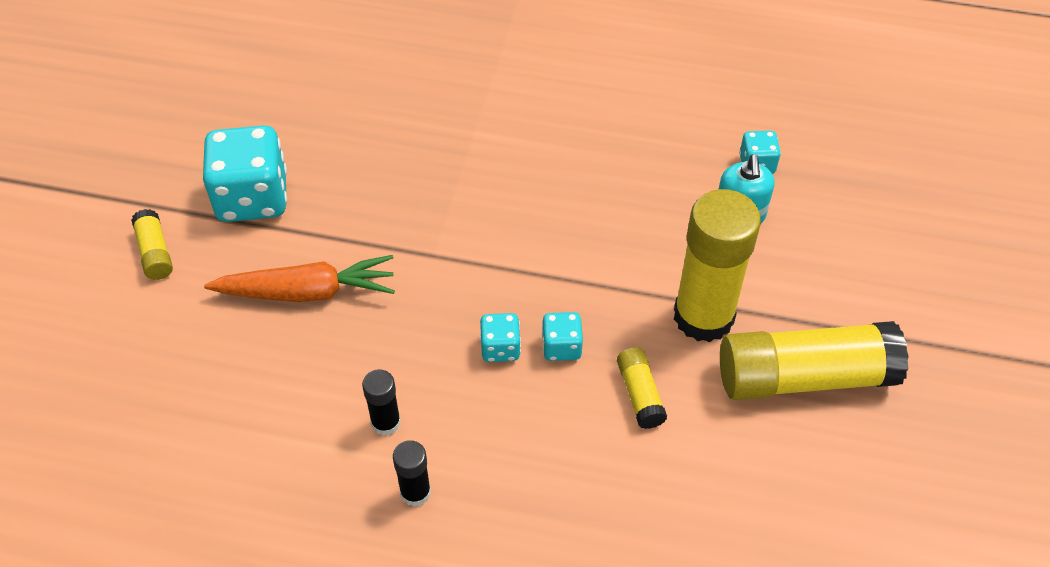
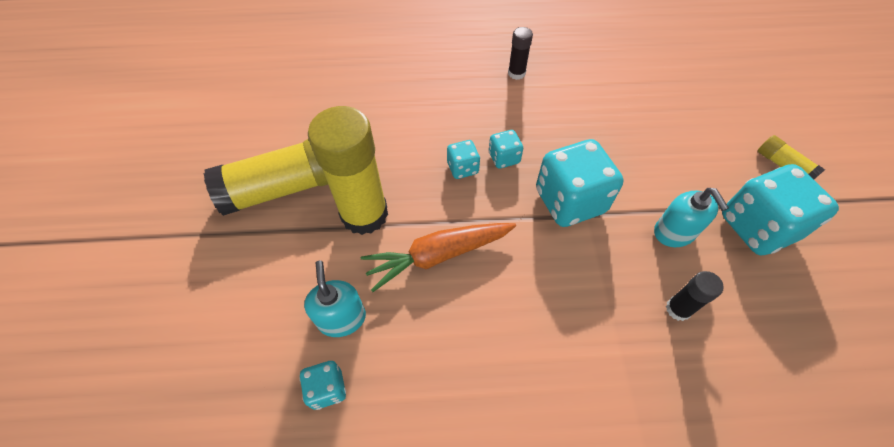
camera: 165 degrees right, 5 degrees up
orange carrot [204,255,395,302] -> orange carrot moved to [361,223,516,292]
black glue stick [362,369,401,436] -> black glue stick moved to [666,271,724,321]
yellow glue stick [617,347,667,429] -> none
none -> turquoise dice [536,139,624,227]
none -> turquoise soap dispenser [654,188,729,247]

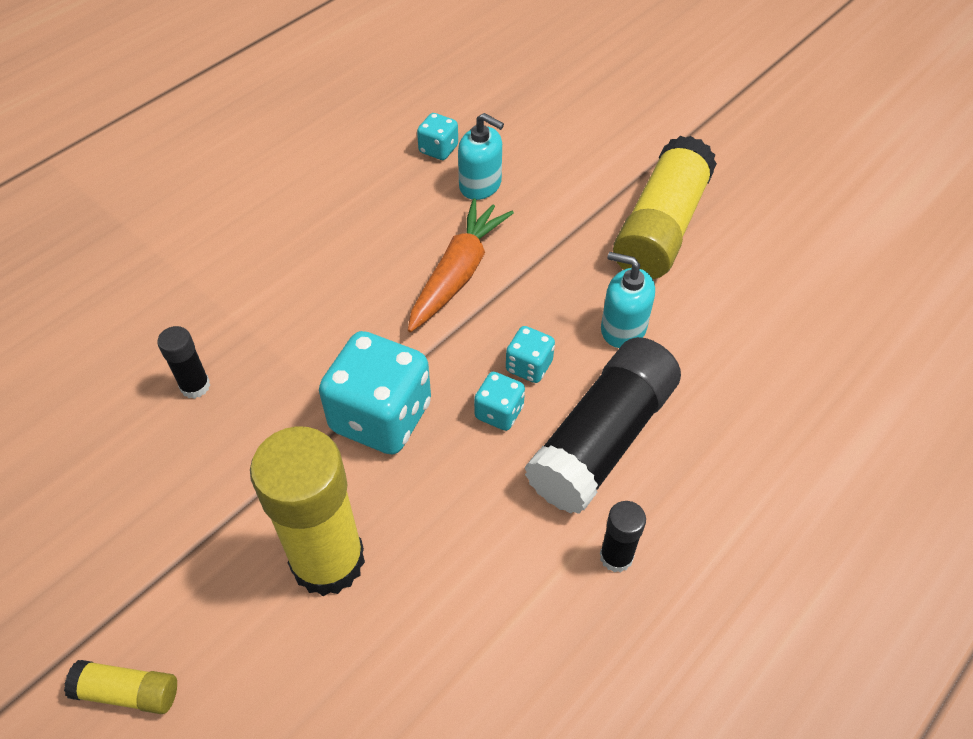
camera: 135 degrees right, 5 degrees down
yellow glue stick [308,106,388,235] -> yellow glue stick moved to [250,426,365,596]
turquoise soap dispenser [654,188,729,247] -> turquoise soap dispenser moved to [601,252,655,348]
turquoise dice [722,164,839,256] -> none
none -> black glue stick [524,337,681,514]

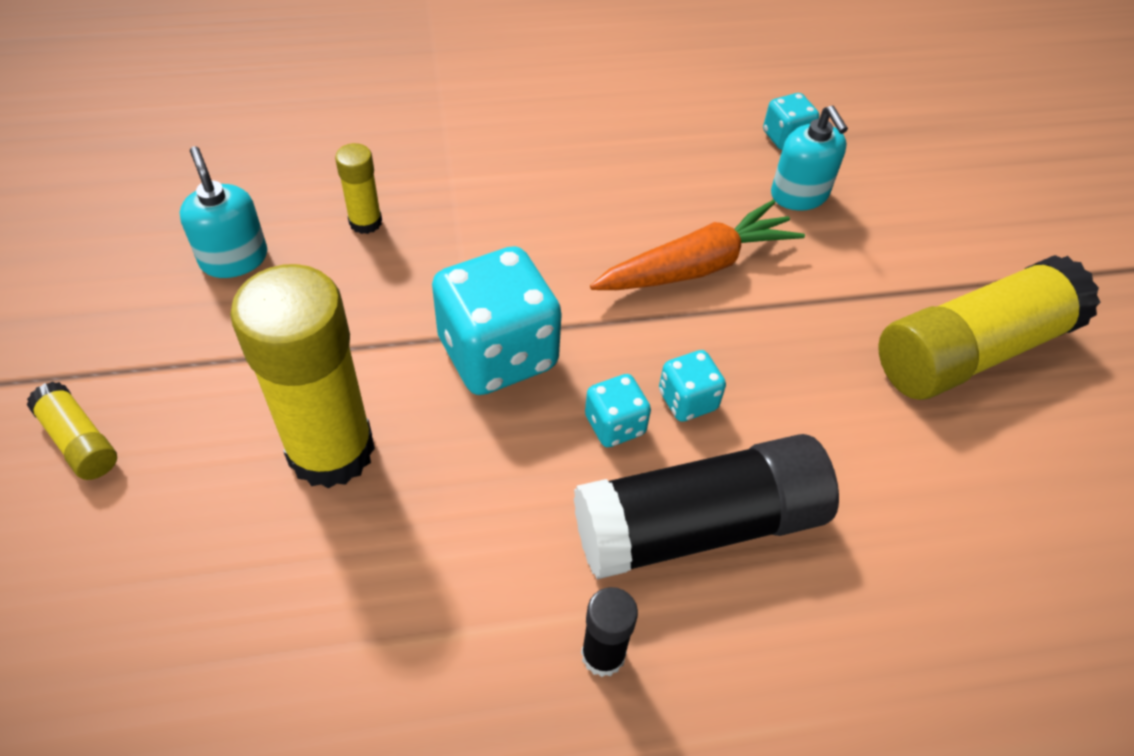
camera: 35 degrees right, 0 degrees up
black glue stick [157,326,210,399] -> yellow glue stick [335,143,382,234]
turquoise soap dispenser [601,252,655,348] -> turquoise soap dispenser moved to [180,146,267,278]

